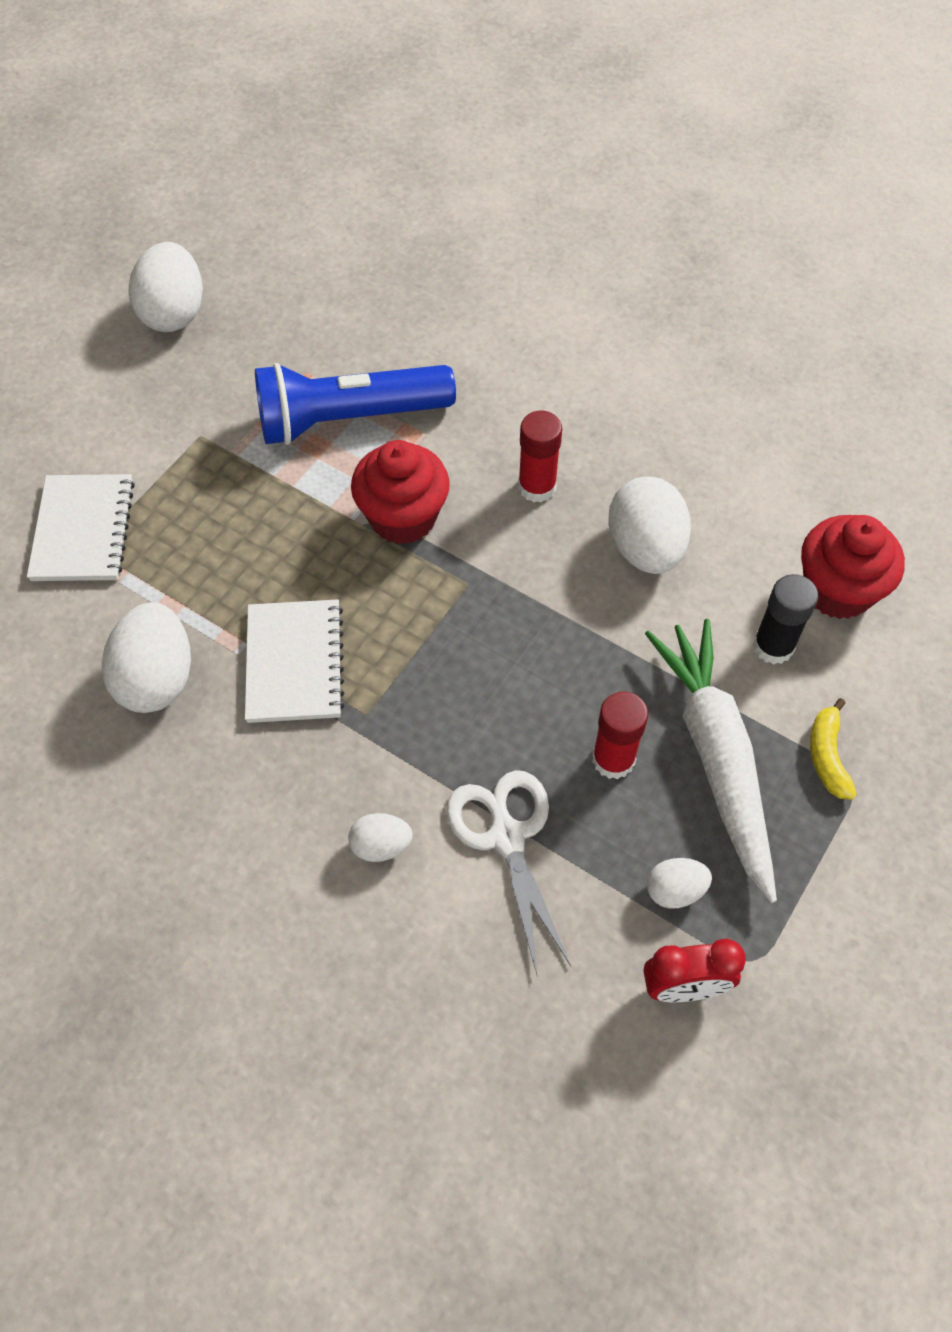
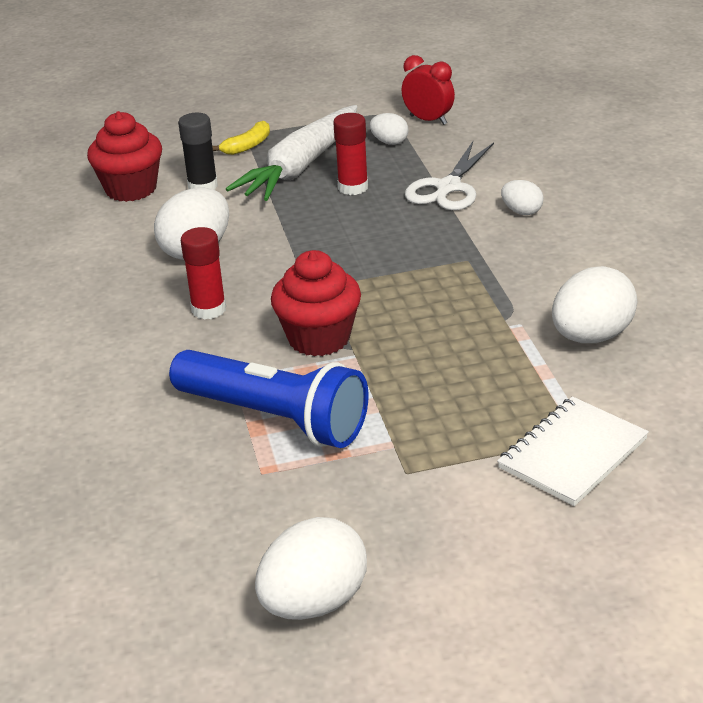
camera: 135 degrees left, 25 degrees down
white notebook [245,599,345,723] -> none

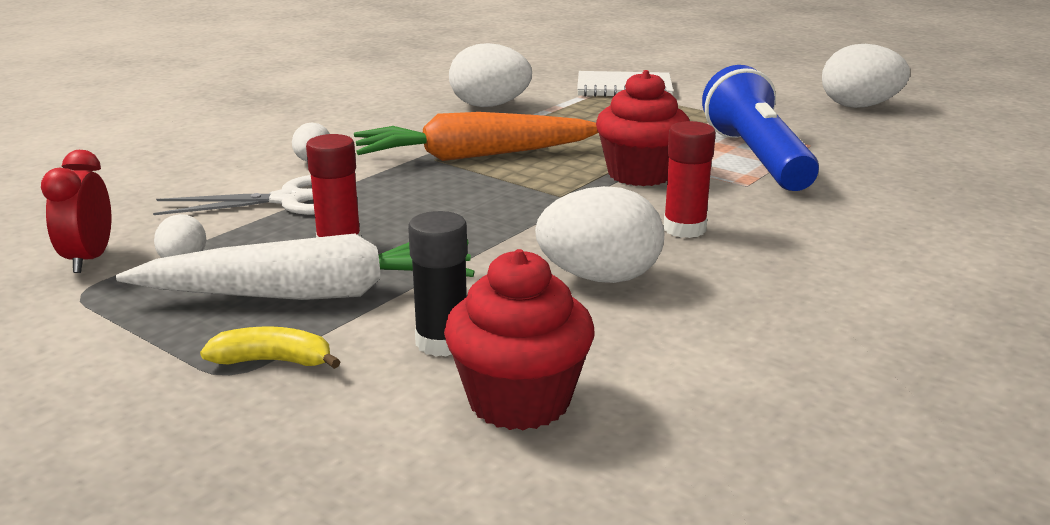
camera: 130 degrees left, 10 degrees down
none -> orange carrot [354,112,598,161]

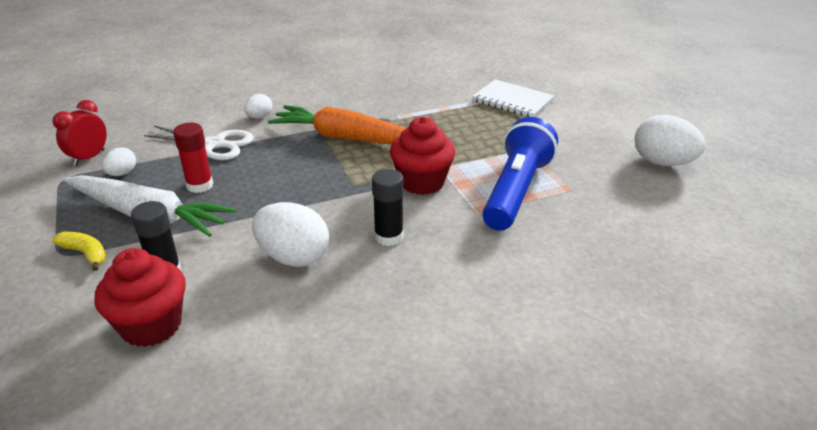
camera: 30 degrees right, 10 degrees up
white egg [449,43,532,107] -> none
red glue stick [663,121,716,238] -> black glue stick [372,169,404,246]

